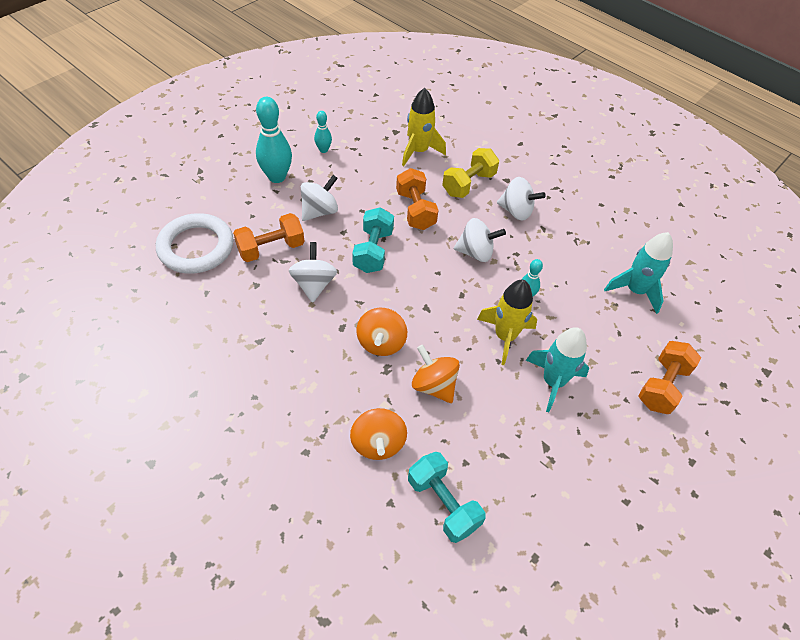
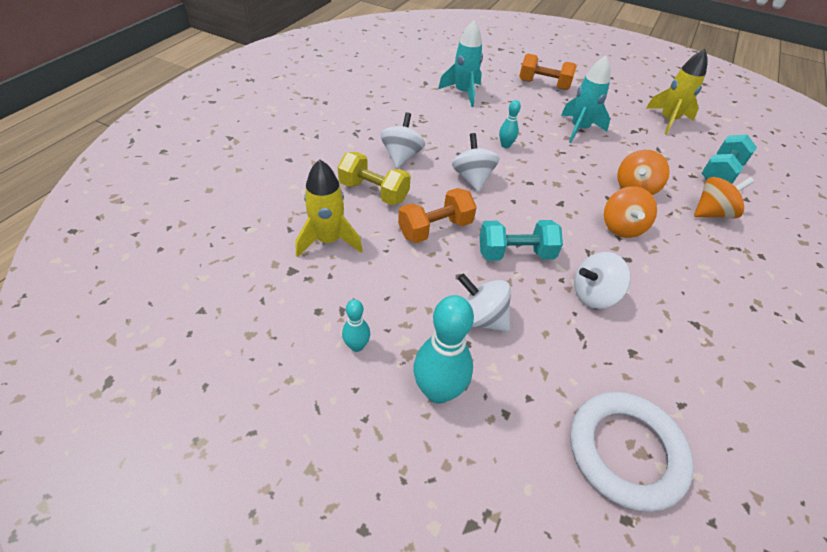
camera: 105 degrees left, 5 degrees down
orange dumbbell [233,213,305,262] -> none
orange spinning top [357,308,407,356] -> orange spinning top turned 105 degrees clockwise [604,186,657,238]
yellow rocket [477,280,537,365] -> yellow rocket moved to [646,49,708,135]

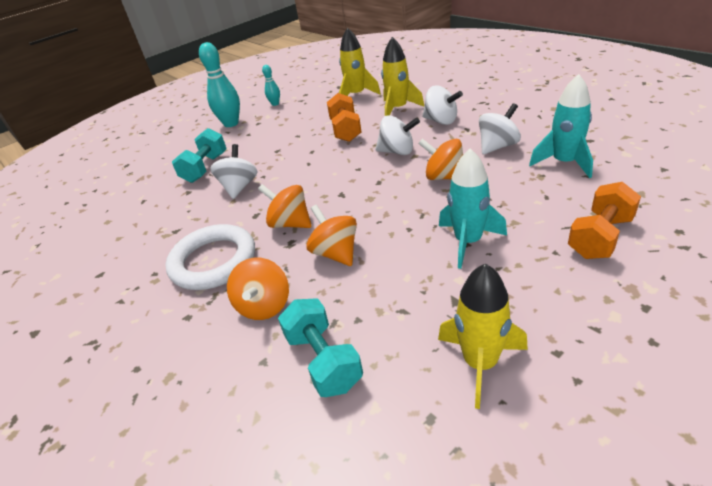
camera: 120 degrees right, 10 degrees down
yellow dumbbell [338,152,411,205] -> yellow rocket [381,37,425,116]
white spinning top [458,273,511,332] -> white spinning top moved to [479,103,521,154]
turquoise dumbbell [479,220,563,261] -> turquoise dumbbell moved to [172,128,227,183]
turquoise bowling pin [499,100,521,148] -> orange spinning top [418,139,463,180]
white ring [570,391,694,512] -> white ring moved to [165,224,255,290]

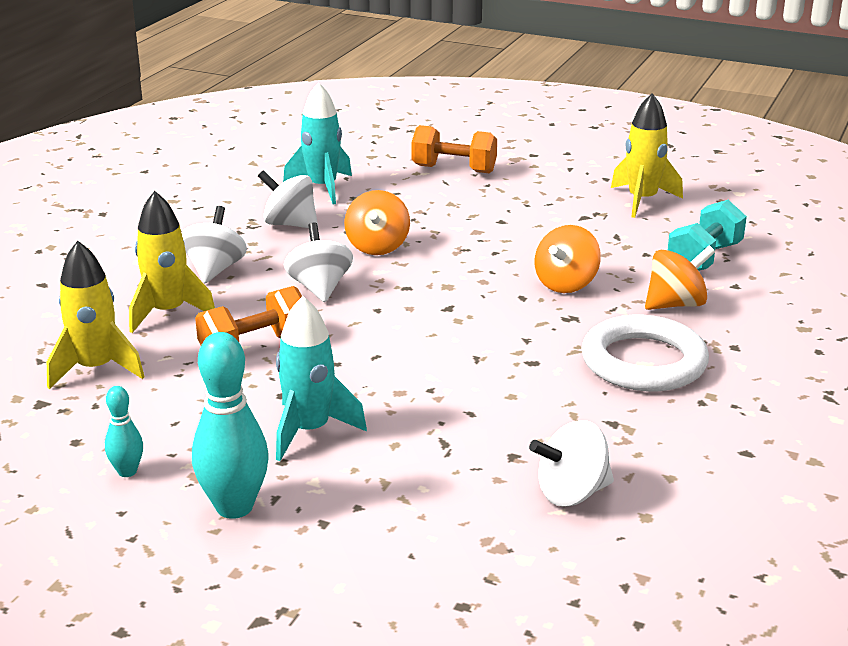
camera: 120 degrees left, 10 degrees down
turquoise dumbbell [172,128,227,183] -> none
white spinning top [210,144,257,199] -> white spinning top moved to [529,420,614,507]
orange spinning top [258,184,312,228] -> none
turquoise rocket [439,149,507,269] -> turquoise rocket moved to [276,296,367,461]

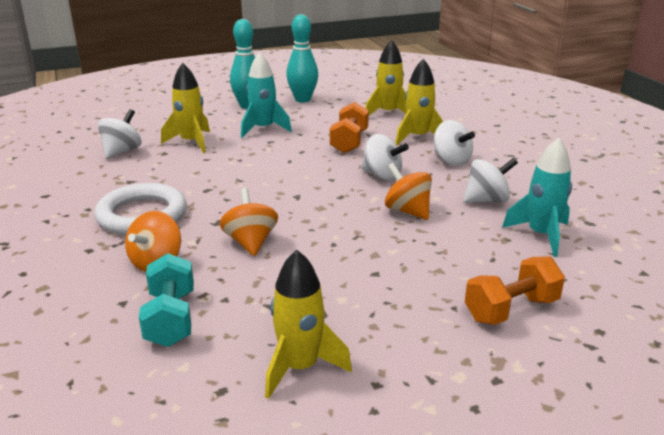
camera: 135 degrees right, 0 degrees up
turquoise bowling pin [105,386,143,477] -> turquoise bowling pin [286,14,318,102], size x1.92
none -> yellow rocket [161,63,210,153]

